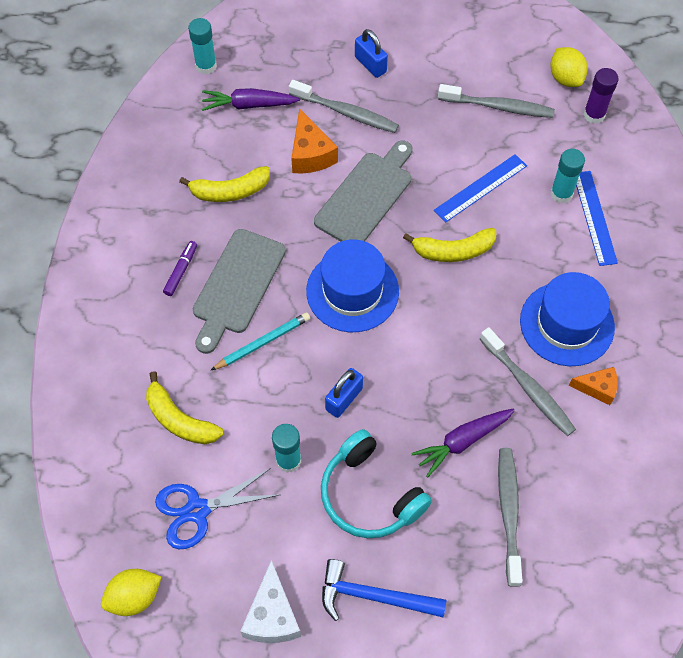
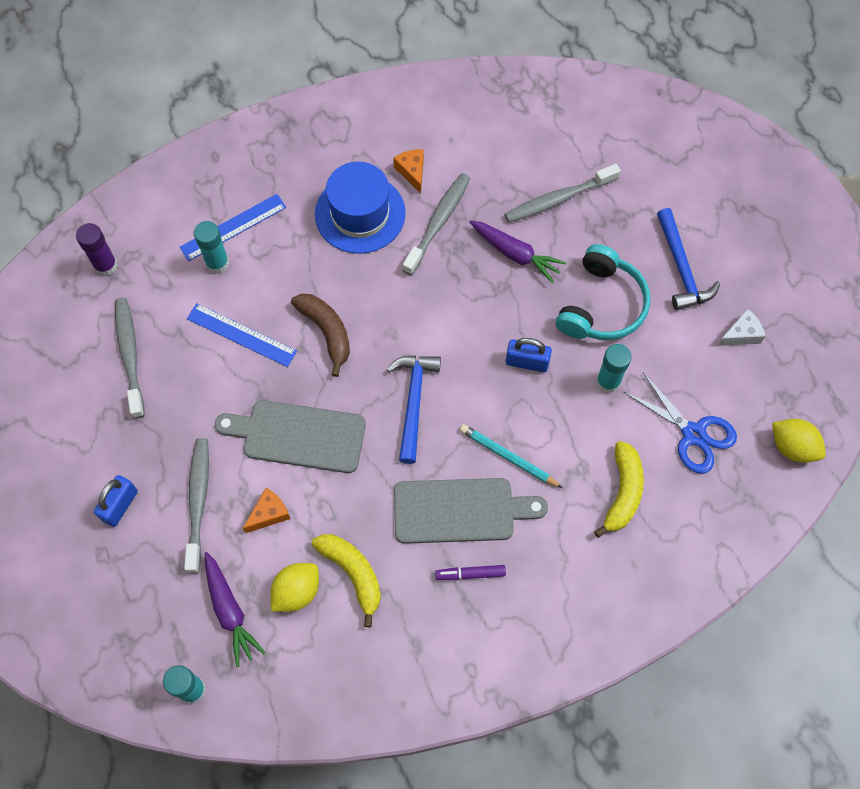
camera: 115 degrees left, 5 degrees up
white cheese [240,560,301,643] -> white cheese [717,309,765,346], size x0.65
orange cheese [291,108,338,173] -> orange cheese [243,488,290,533], size x0.65
blue hat [306,239,399,332] -> blue hammer [387,355,441,464]
yellow banana [403,228,496,262] -> brown banana [291,294,350,377]
yellow lemon [550,47,588,87] -> yellow lemon moved to [271,563,319,612]

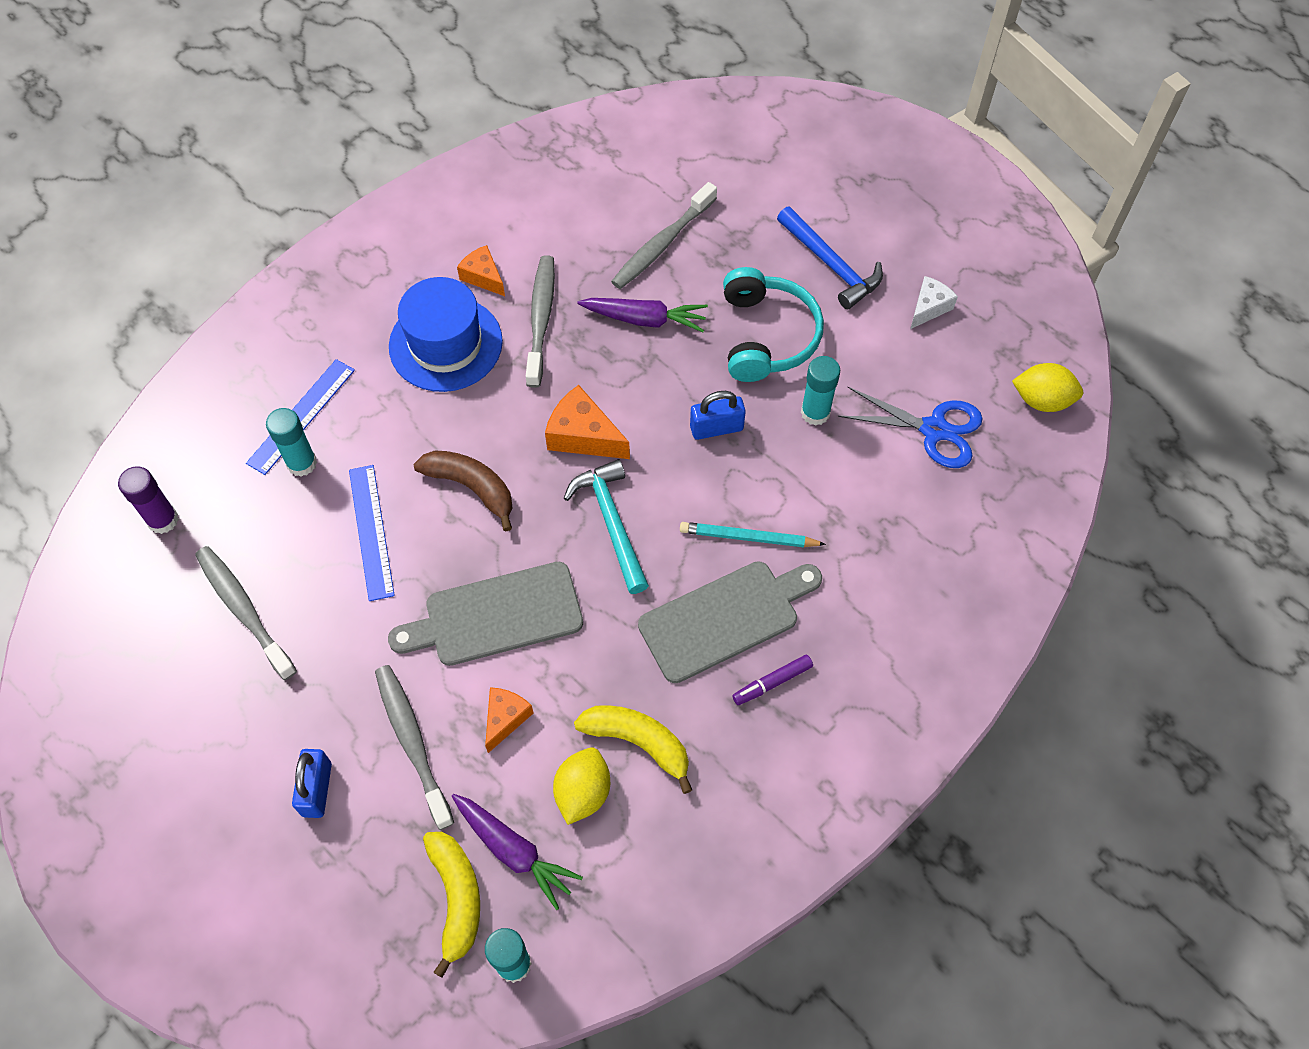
camera: 25 degrees left, 5 degrees down
blue ruler [187,303,297,367] -> blue ruler turned 75 degrees clockwise [349,465,395,601]
blue hammer [387,355,441,464] -> turquoise hammer [564,459,649,594]
yellow banana [594,441,644,538] -> yellow banana moved to [423,832,480,978]
none -> orange cheese [545,385,630,459]

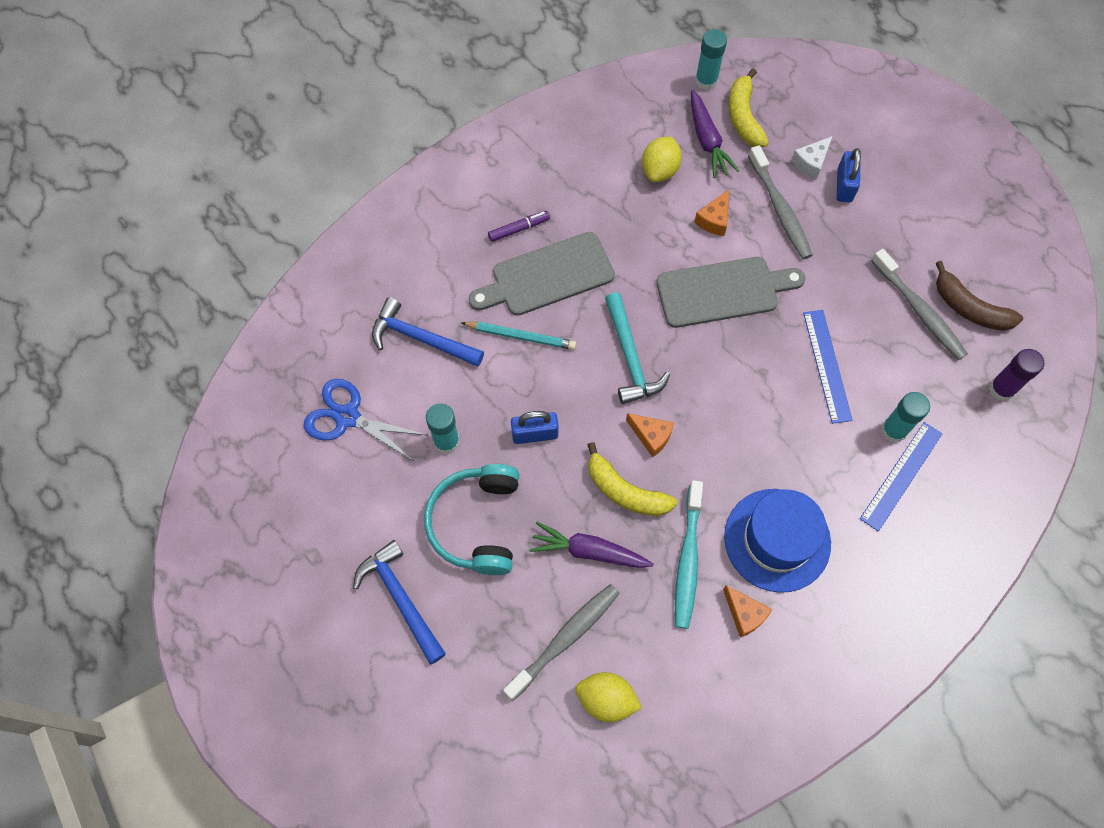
camera: 175 degrees left, 5 degrees up
brown banana [414,450,513,531] -> brown banana moved to [936,261,1023,331]
purple carrot [452,794,583,910] -> purple carrot turned 150 degrees counterclockwise [691,90,739,178]
grey toothbrush [526,255,555,388] -> turquoise toothbrush [675,480,703,629]
orange cheese [545,385,630,459] -> orange cheese [626,413,674,457], size x0.65
yellow banana [574,705,692,794] -> yellow banana moved to [587,442,678,516]
white cheese [910,276,958,329] -> white cheese moved to [791,136,833,180]
yellow lemon [1012,363,1083,412] -> yellow lemon moved to [575,672,642,722]
none -> blue hammer [372,297,484,367]

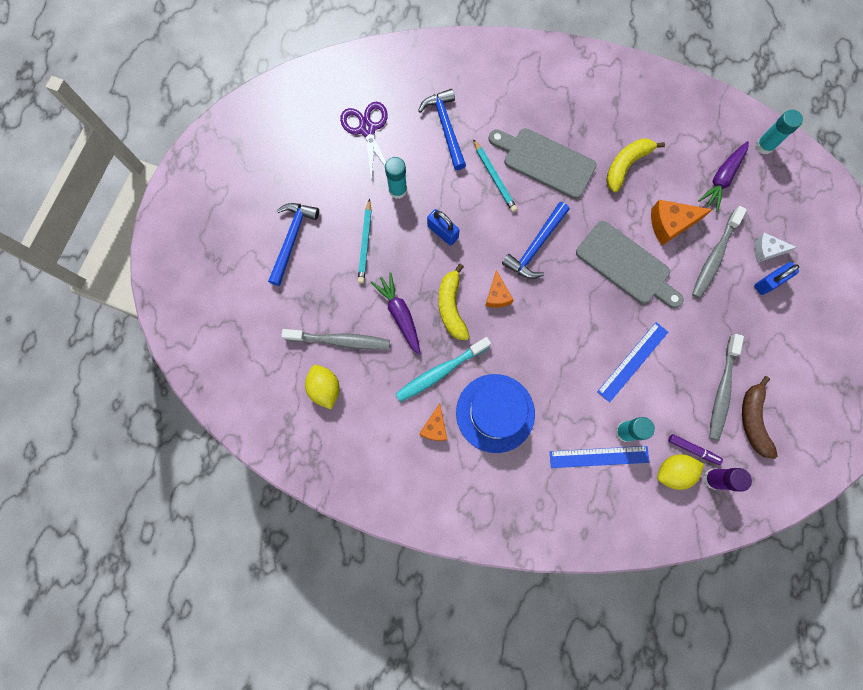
camera: 50 degrees right, 10 degrees up
blue scissors [304,379,427,461] -> purple scissors [340,102,388,181]
turquoise headphones [424,464,519,575] -> turquoise pencil [358,199,372,284]
purple marker [488,211,550,242] -> purple marker moved to [668,434,723,465]
turquoise hammer [605,292,670,404] -> blue hammer [502,202,570,279]
yellow lemon [642,137,682,182] -> yellow lemon moved to [657,454,704,490]
orange cheese [694,190,729,236] -> orange cheese [651,200,713,245], size x1.53
yellow banana [729,68,769,147] -> yellow banana moved to [606,138,665,192]

